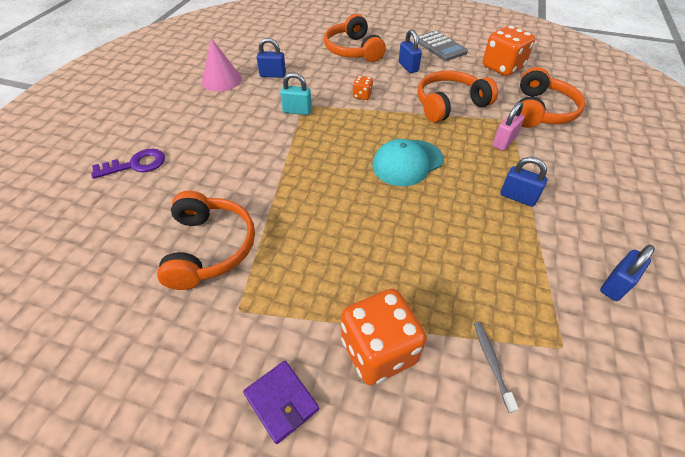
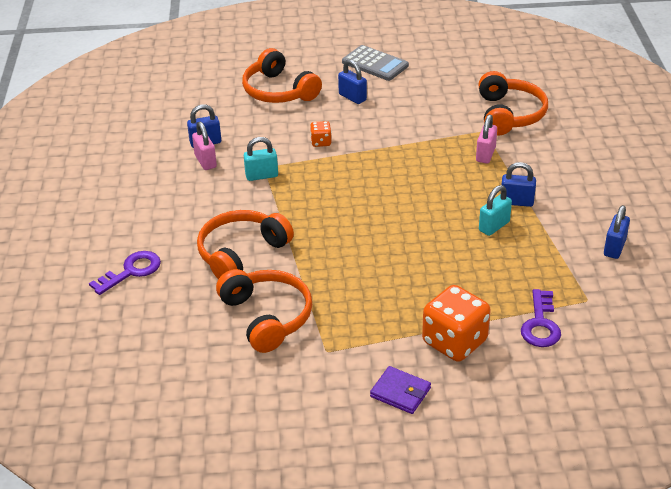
camera: 20 degrees left, 10 degrees down
pink cone [202,38,242,92] -> none
turquoise cap [372,139,444,186] -> none
orange headphones [418,71,498,123] -> orange headphones moved to [197,210,294,279]
grey toothbrush [474,322,519,413] -> purple key [521,289,561,347]
orange dice [483,26,535,76] -> none
none -> pink padlock [192,122,217,170]
none -> turquoise padlock [479,185,512,236]

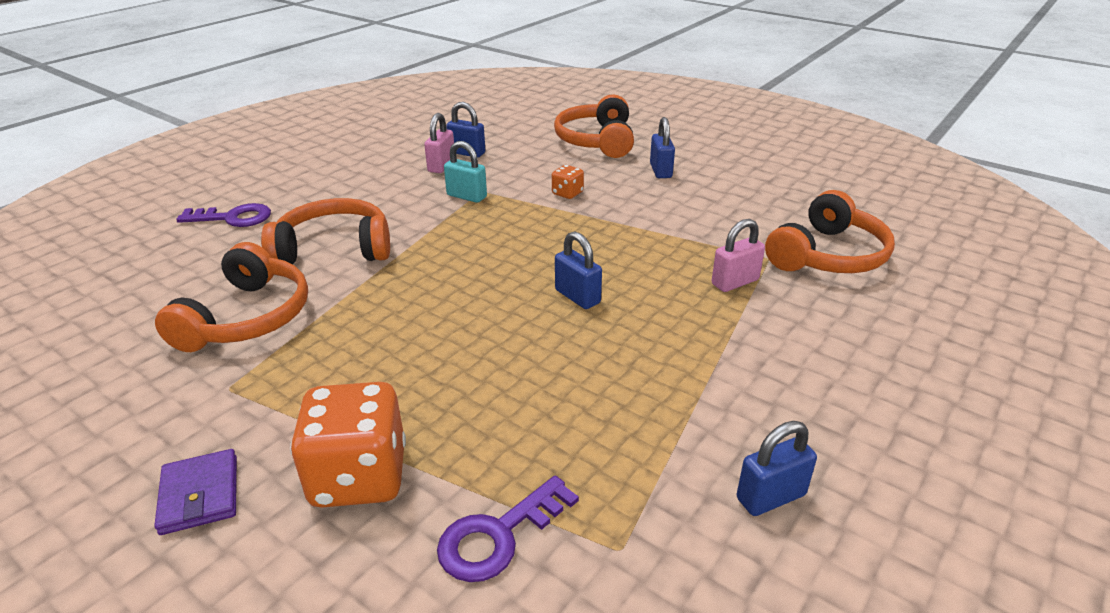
camera: 40 degrees right, 5 degrees down
grey calculator [342,45,409,81] -> none
turquoise padlock [479,185,512,236] -> none
blue padlock [502,162,536,207] -> blue padlock moved to [555,231,602,309]

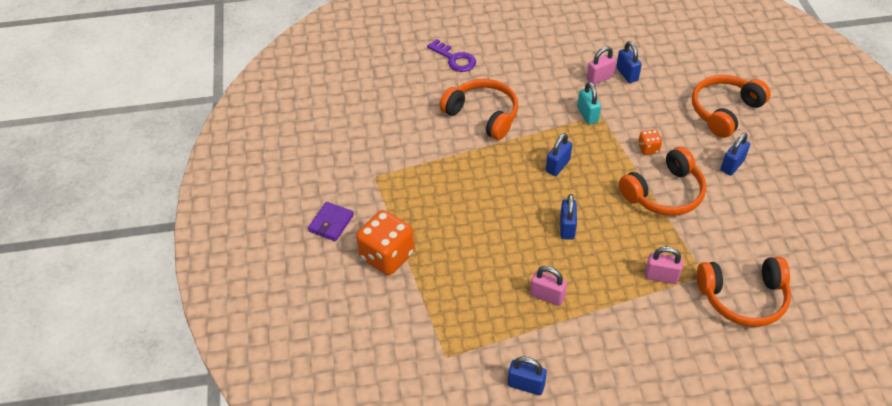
camera: 45 degrees right, 15 degrees up
orange headphones [155,242,308,352] -> orange headphones moved to [619,147,706,216]
purple key [437,475,579,582] -> none
none -> pink padlock [530,266,567,306]
none -> blue padlock [546,133,572,176]

